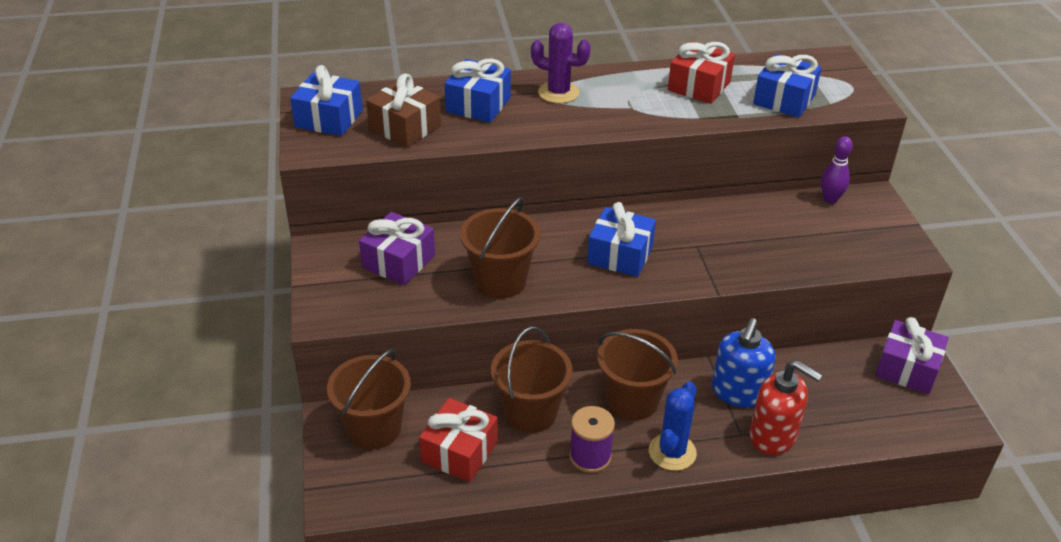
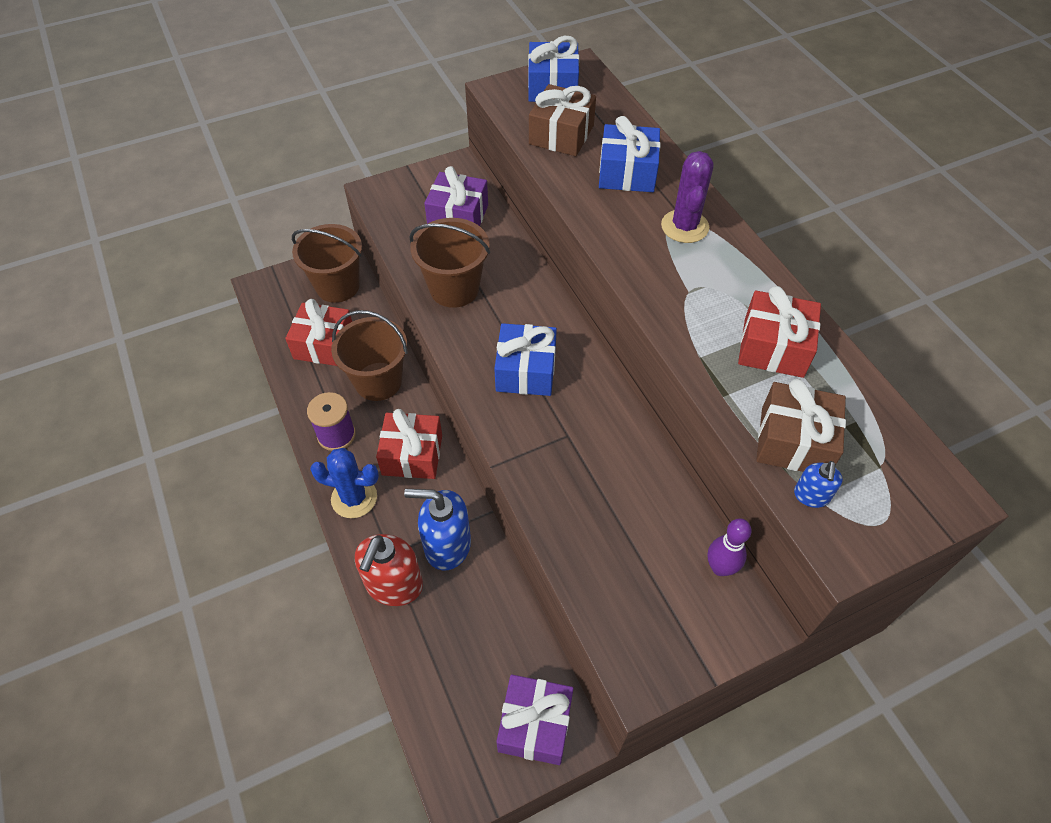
camera: 75 degrees right, 15 degrees up
brown bucket [597,329,678,420] -> red gift [376,409,442,479]
blue gift [753,54,822,118] -> brown gift [756,379,846,472]
none -> blue soap dispenser [794,461,843,508]

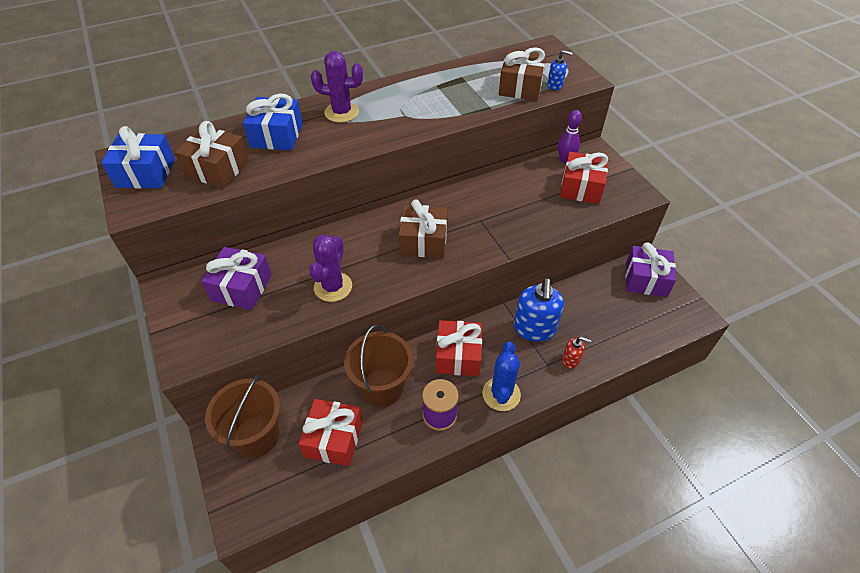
camera: 90 degrees left, 5 degrees down
red soap dispenser [355,534,423,606] -> red soap dispenser [562,337,591,369], size x0.49
brown bucket [409,218,490,308] -> purple cactus [309,234,352,302]
blue gift [494,323,557,396] -> brown gift [398,199,448,258]
red gift [738,286,821,378] -> red gift moved to [560,152,608,204]

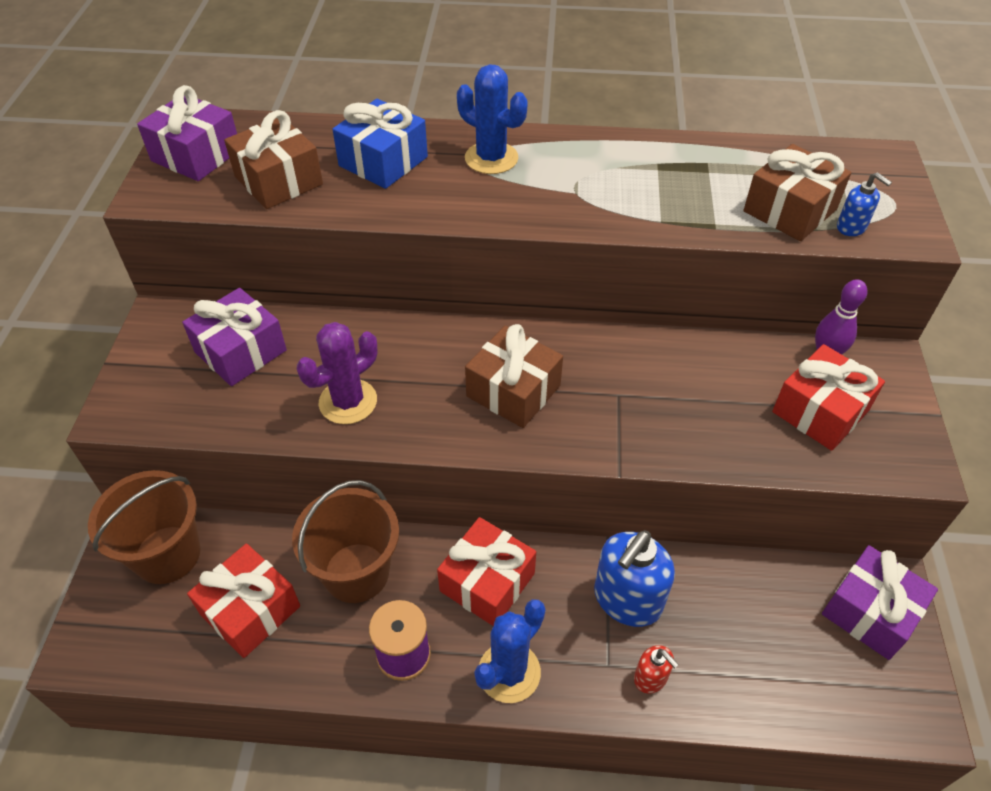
camera: 30 degrees right, 0 degrees up
blue gift [101,126,175,188] -> purple gift [137,85,237,181]
purple cactus [311,51,363,123] -> blue cactus [457,64,527,174]

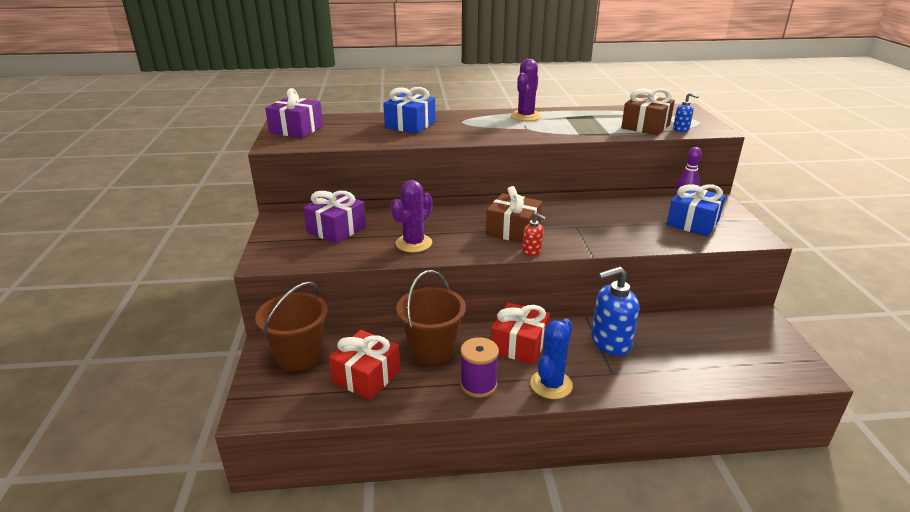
camera: 10 degrees left, 20 degrees down
brown gift [224,110,323,209] -> none
blue cactus [457,64,527,174] -> none
blue soap dispenser [594,530,675,627] -> blue soap dispenser turned 45 degrees clockwise [591,267,639,356]
red soap dispenser [634,645,679,694] -> red soap dispenser moved to [522,213,546,256]
red gift [772,344,885,451] -> blue gift [667,184,725,236]
purple gift [822,545,938,660] -> none
none -> purple cactus [511,59,541,121]

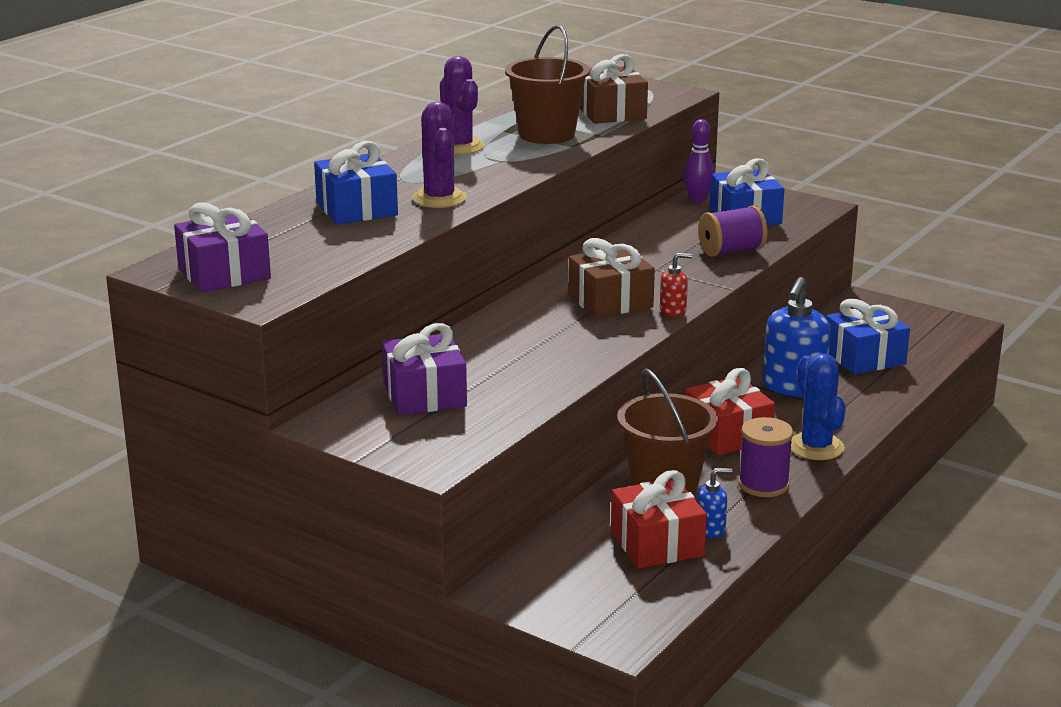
camera: 50 degrees left, 5 degrees down
brown bucket [255,281,328,371] -> brown bucket moved to [505,25,590,144]
purple cactus [391,180,432,252] -> purple cactus moved to [412,101,467,208]
blue soap dispenser [673,93,699,132] -> blue soap dispenser moved to [697,468,733,538]
none -> purple spool [698,206,768,257]
none -> blue gift [826,299,910,375]

